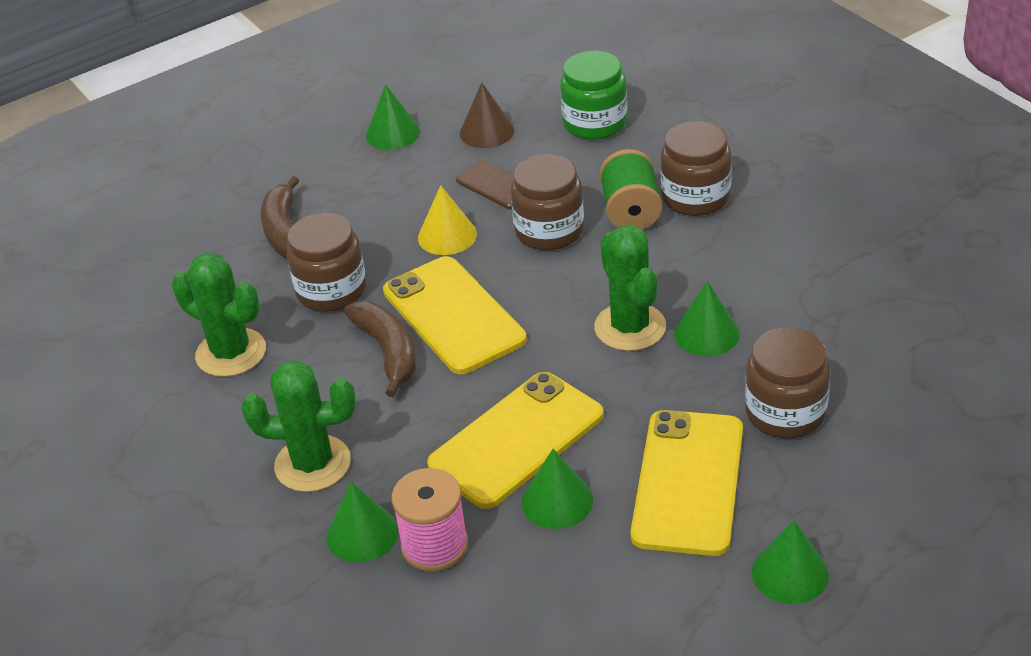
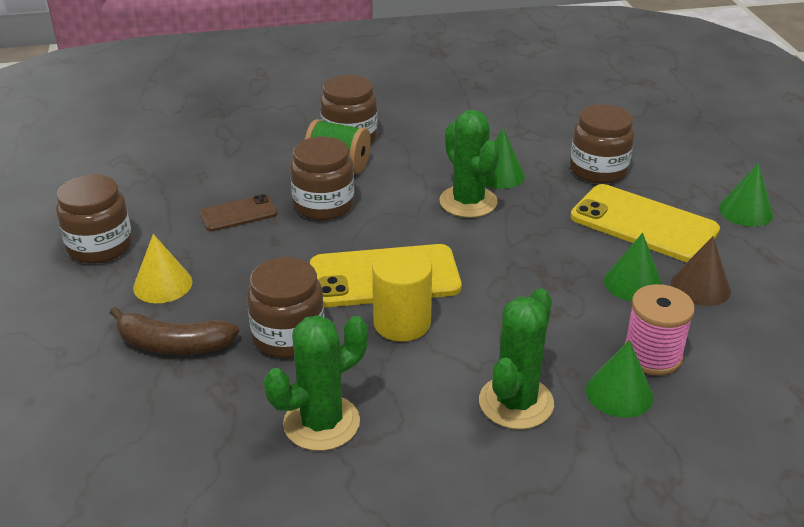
camera: 70 degrees left, 5 degrees down
brown banana [344,301,416,397] -> yellow cylinder [372,248,432,342]
green cone [366,84,420,150] -> brown jar [56,174,132,264]
yellow cone [418,185,477,255] -> yellow cone moved to [133,234,193,303]
yellow phone [427,372,604,509] -> none
brown cone [460,82,514,148] -> brown cone moved to [671,236,731,306]
green jar [560,51,627,140] -> none
green cactus [594,225,666,351] -> green cactus turned 60 degrees clockwise [439,110,499,218]

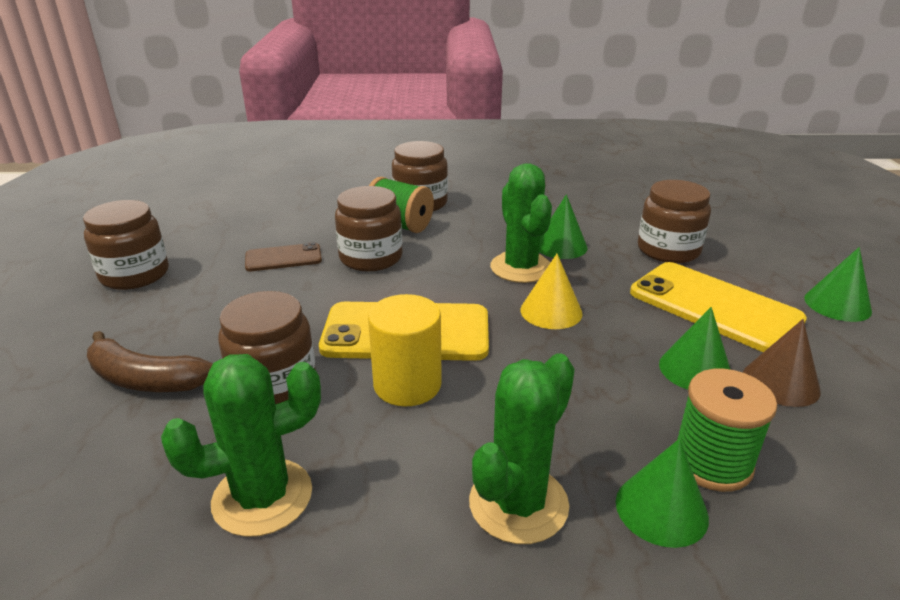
camera: 10 degrees right, 5 degrees down
yellow cone [133,234,193,303] -> yellow cone moved to [520,254,582,329]
pink spool [624,284,695,376] -> green spool [677,369,777,492]

